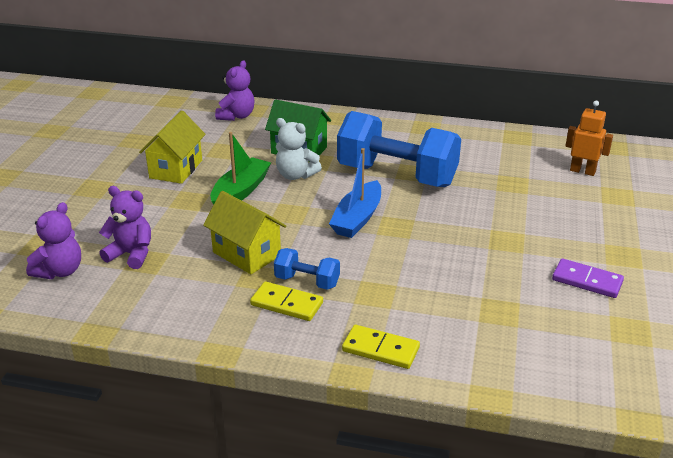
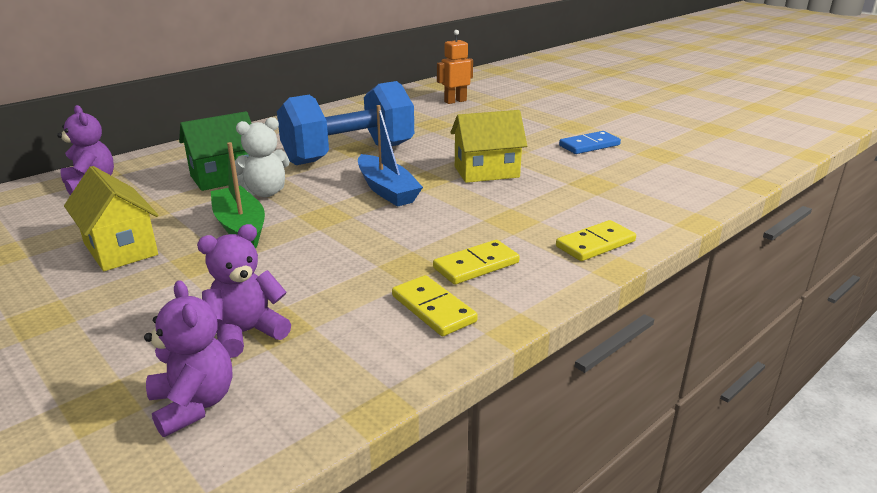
camera: 55 degrees left, 5 degrees down
yellow house [203,191,286,274] -> yellow house moved to [450,110,527,183]
blue dumbbell [274,248,340,290] -> none
purple domino [552,259,624,298] -> blue domino [559,131,621,154]
none -> yellow domino [392,275,478,336]

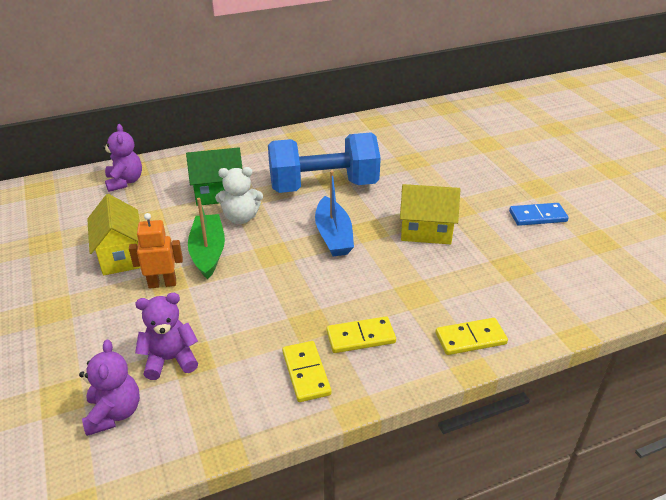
camera: 20 degrees right, 10 degrees up
orange robot [437,30,473,104] -> orange robot moved to [129,213,183,289]

